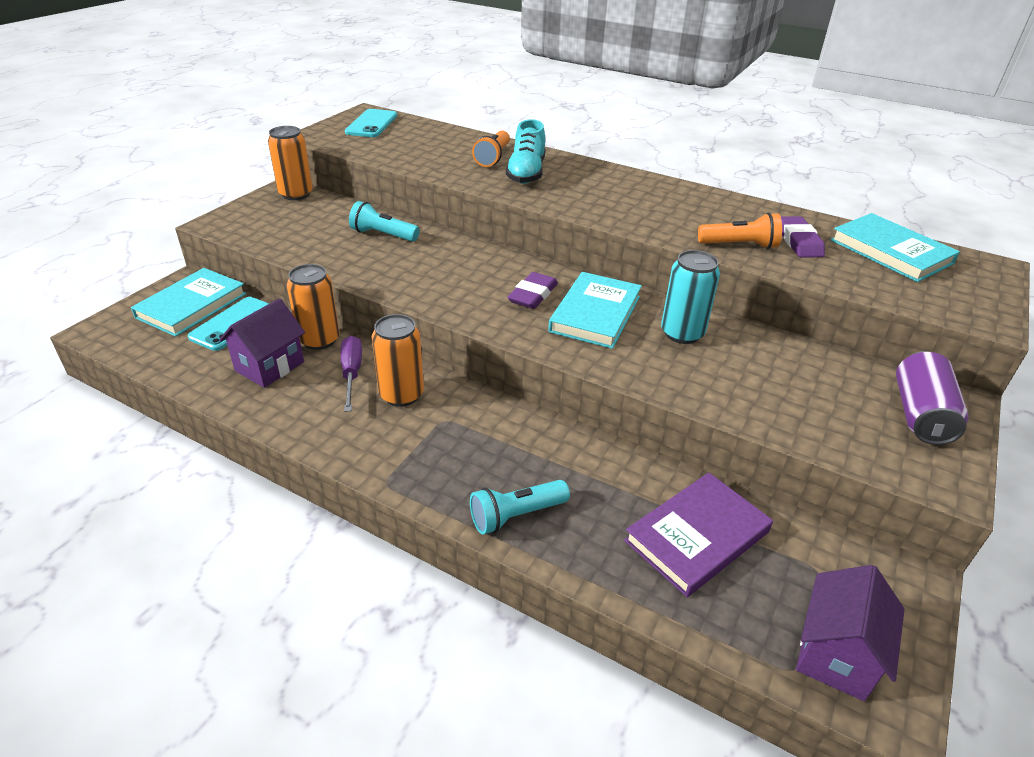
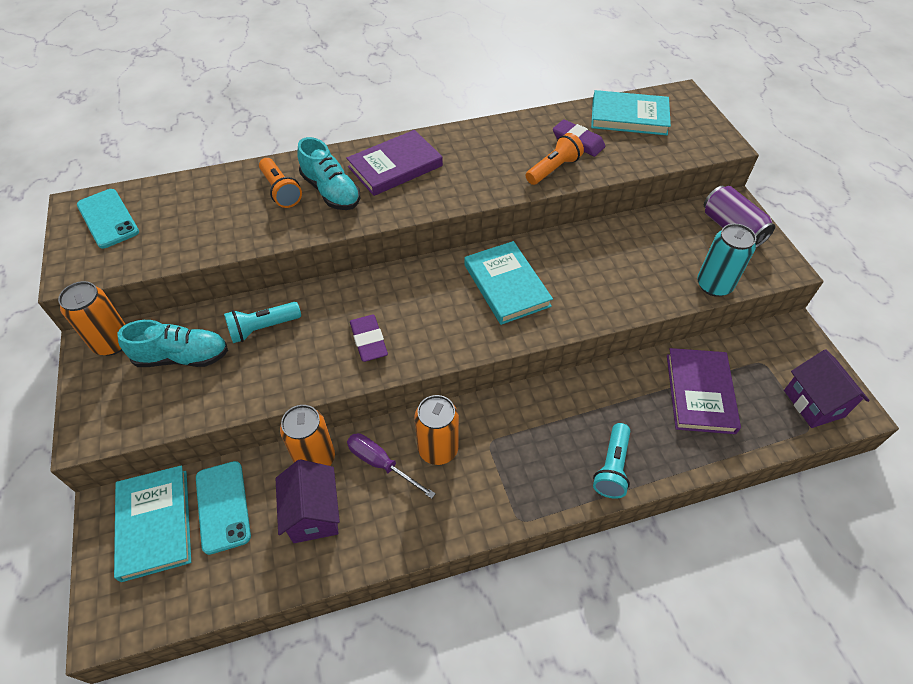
camera: 45 degrees left, 15 degrees up
purple eraser [507,272,558,309] -> purple eraser moved to [350,315,388,362]
turquoise can [661,250,720,344] -> turquoise can moved to [697,224,756,297]
none -> turquoise shoe [118,320,228,367]
none -> purple book [346,130,443,196]

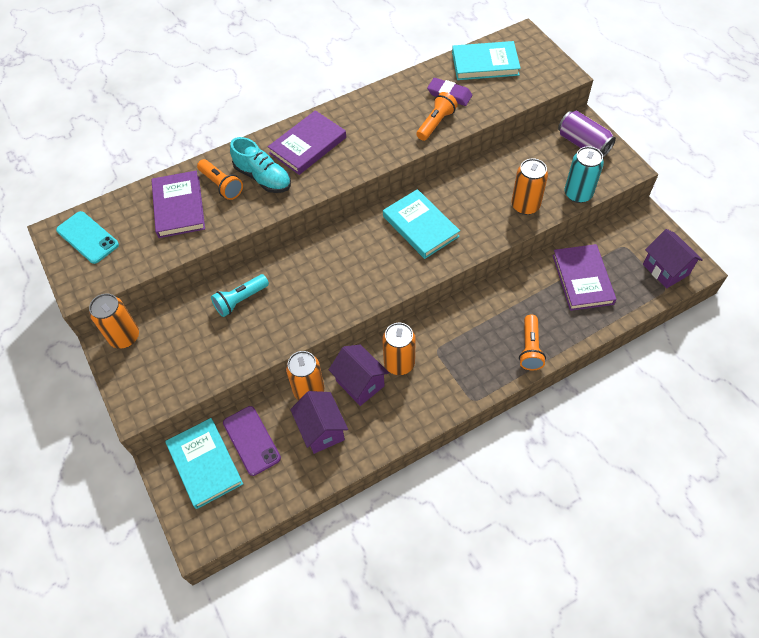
camera: 10 degrees left, 5 degrees up
turquoise shoe [118,320,228,367] -> none
turquoise phone [196,461,251,555] -> purple phone [223,406,281,476]
purple screwdriver [347,433,436,499] -> purple house [329,345,389,406]
purple eraser [350,315,388,362] -> none
turquoise flashlight [593,423,630,499] -> orange flashlight [519,315,546,370]
none -> purple book [152,171,205,238]
none -> orange can [512,158,548,215]

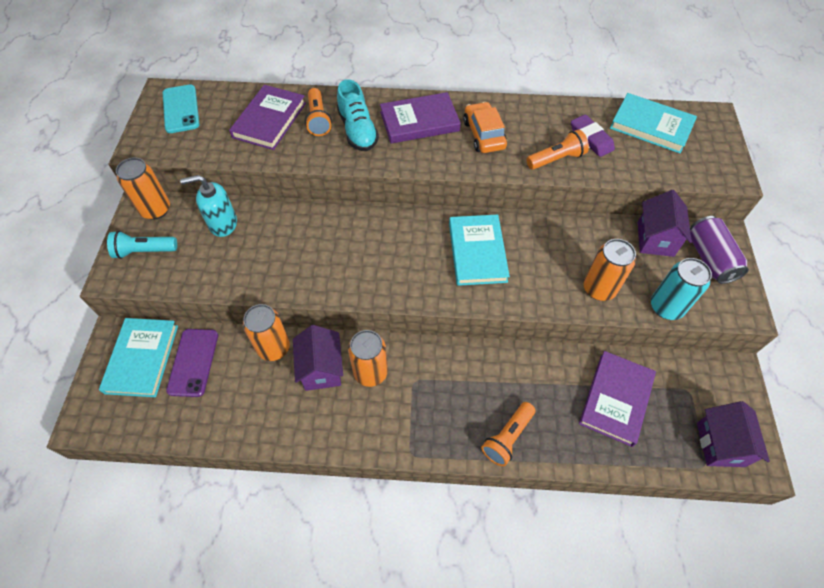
camera: 30 degrees right, 0 degrees up
turquoise flashlight [211,274,269,317] -> turquoise flashlight moved to [107,231,177,259]
purple house [290,391,348,454] -> purple house moved to [638,190,692,257]
none -> turquoise soap dispenser [180,175,237,237]
none -> orange car [463,102,507,153]

